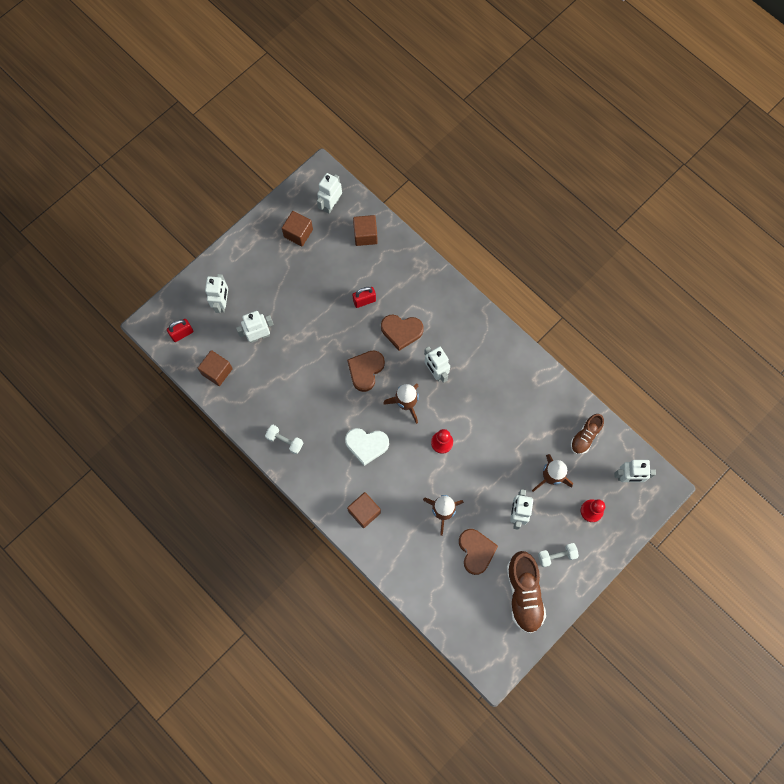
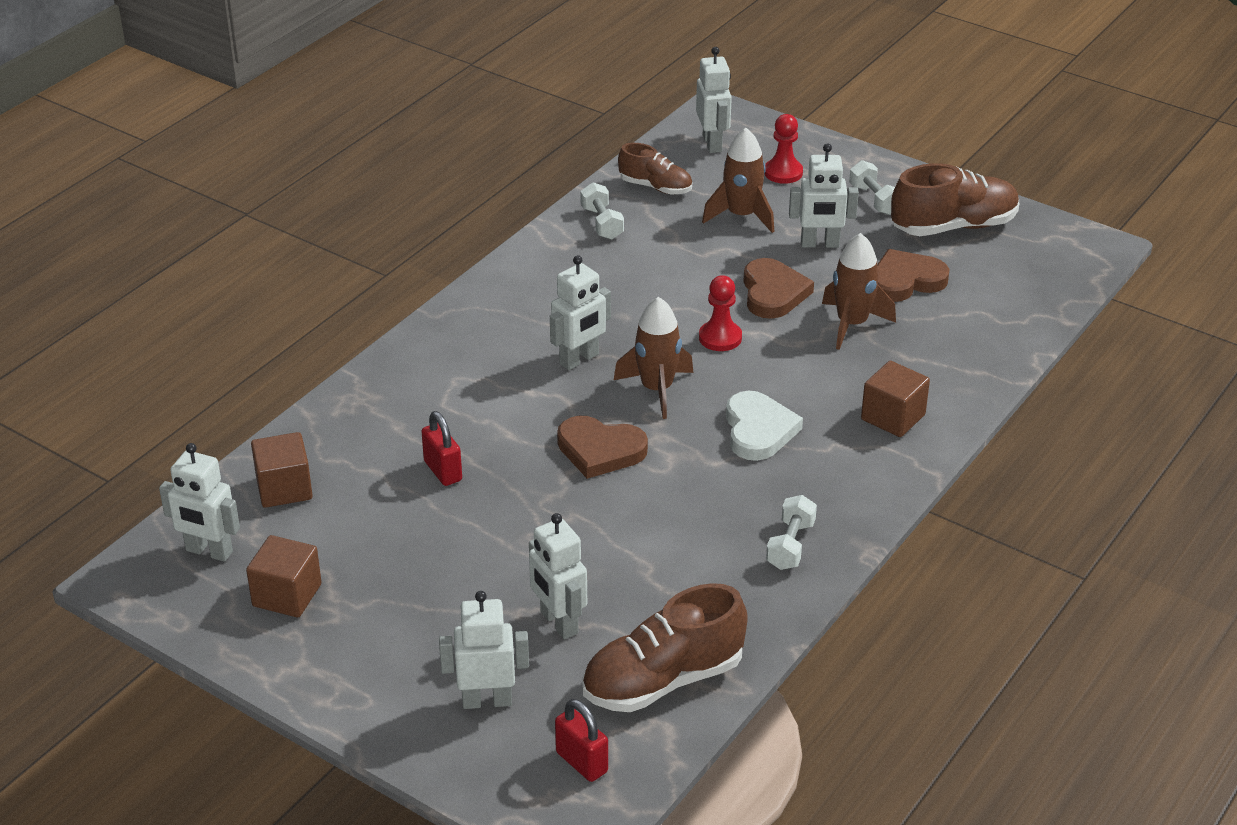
camera: 100 degrees left, 35 degrees down
brown cube [198,350,233,386] -> brown shoe [582,583,748,712]
brown heart [381,315,424,351] -> brown heart moved to [743,258,814,319]
none -> white dumbbell [580,182,624,240]

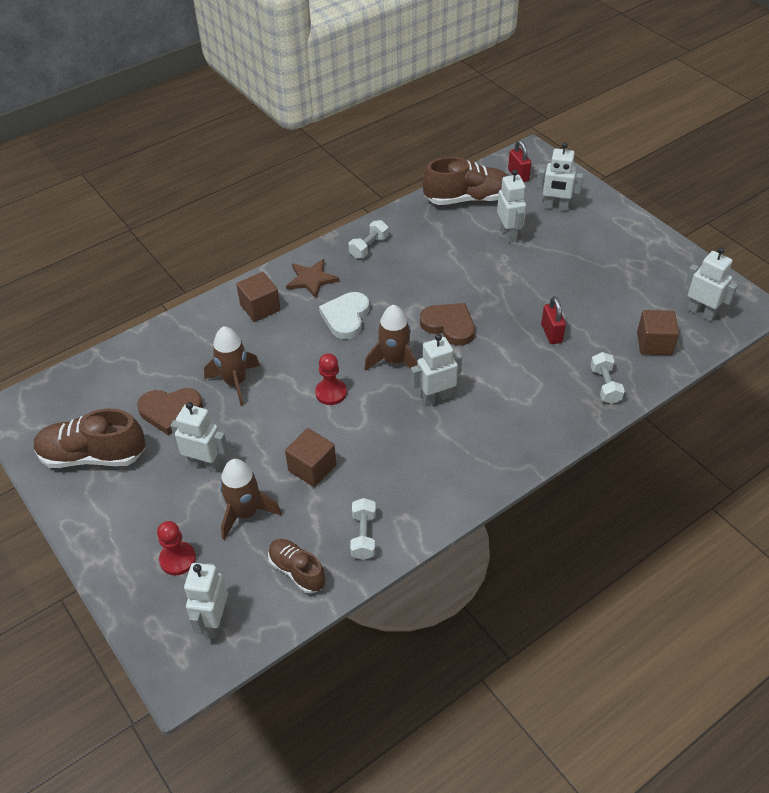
camera: 160 degrees left, 10 degrees up
brown cube [246,535,321,617] -> brown cube moved to [285,428,336,487]
brown heart [743,258,814,319] -> none
white dumbbell [849,160,895,215] -> white dumbbell moved to [590,352,625,404]
none -> brown star [286,259,339,298]

